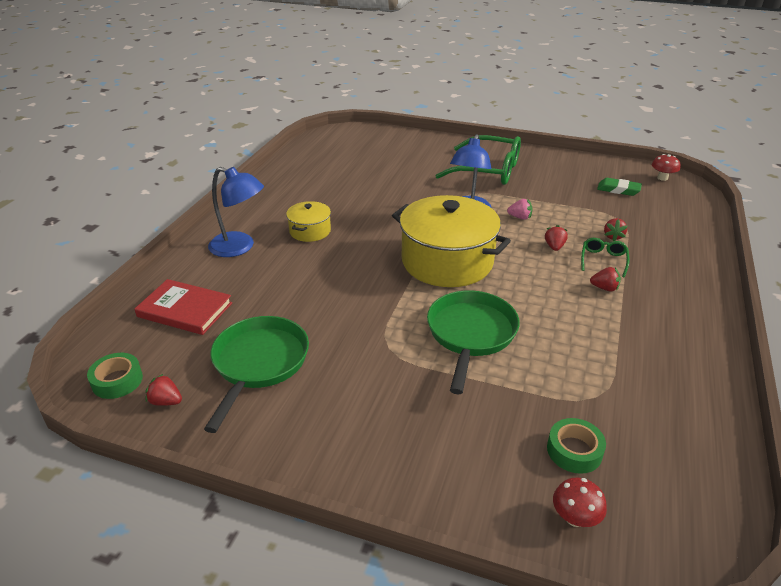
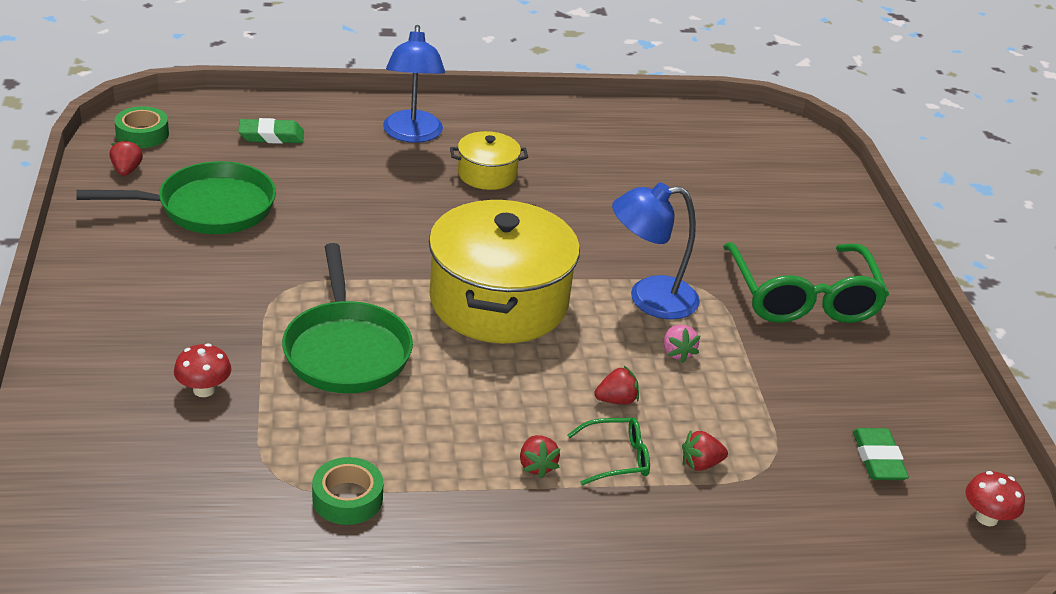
camera: 60 degrees right, 0 degrees up
red book [135,279,232,335] -> green eraser [238,118,304,144]
green pan [427,290,520,394] -> green pan turned 90 degrees clockwise [282,243,413,393]
green tape [547,418,606,474] -> green tape moved to [312,457,384,525]
red mushroom [553,478,607,527] -> red mushroom moved to [174,343,231,397]

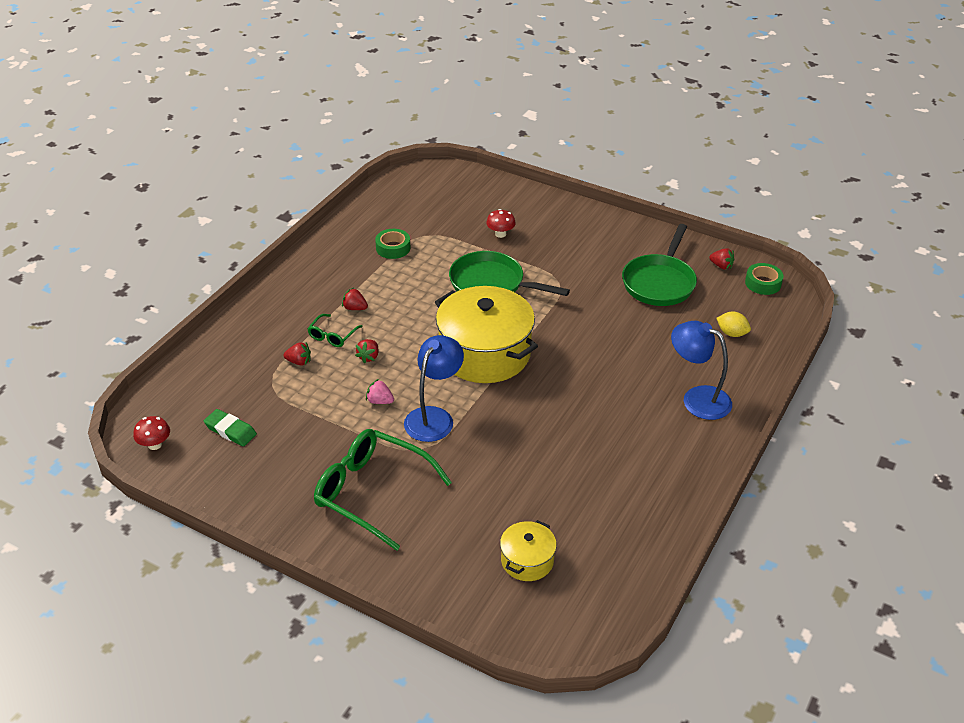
camera: 130 degrees right, 5 degrees up
green eraser [238,118,304,144] -> yellow lemon [716,312,751,337]
yellow pot [450,131,528,190] -> yellow pot moved to [500,520,557,581]
red strawberry [682,430,728,471] -> red strawberry turned 75 degrees clockwise [284,342,311,366]

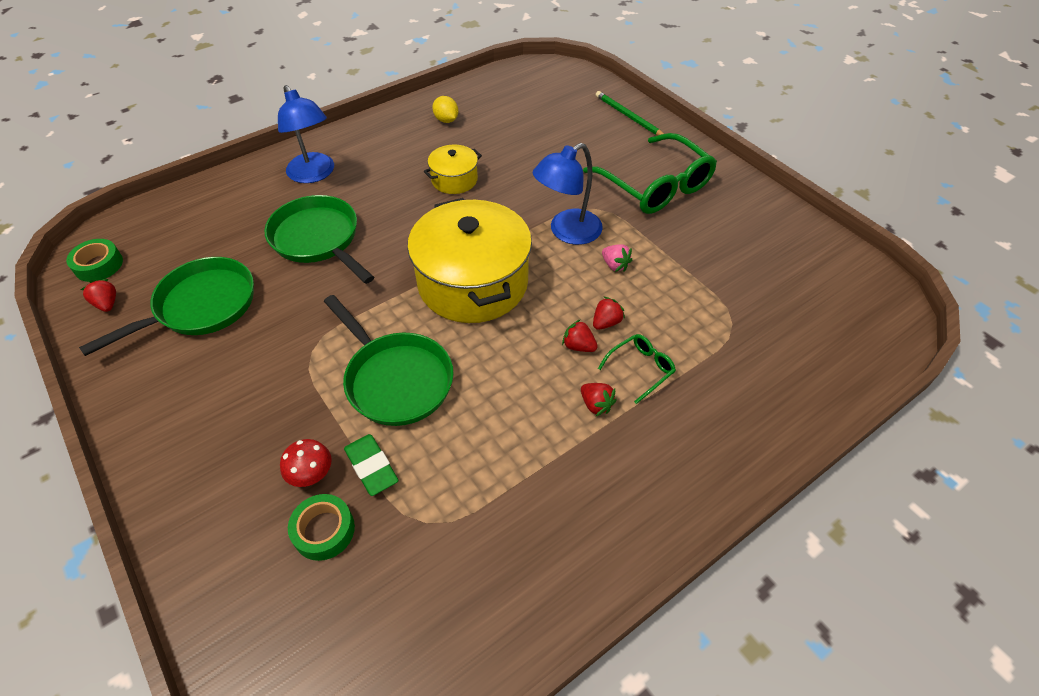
camera: 155 degrees left, 10 degrees up
red mushroom [133,416,170,450] -> none
green eraser [204,409,257,446] -> green eraser moved to [344,434,398,496]
red strawberry [284,342,311,366] -> red strawberry moved to [562,319,598,352]
green tape [375,229,411,259] -> green tape moved to [288,494,355,561]
yellow pot [500,520,557,581] -> yellow pot moved to [424,145,482,194]
yellow lemon [716,312,751,337] -> yellow lemon moved to [432,96,459,123]
none -> green pan [264,195,374,284]
none -> green pencil [596,91,664,136]

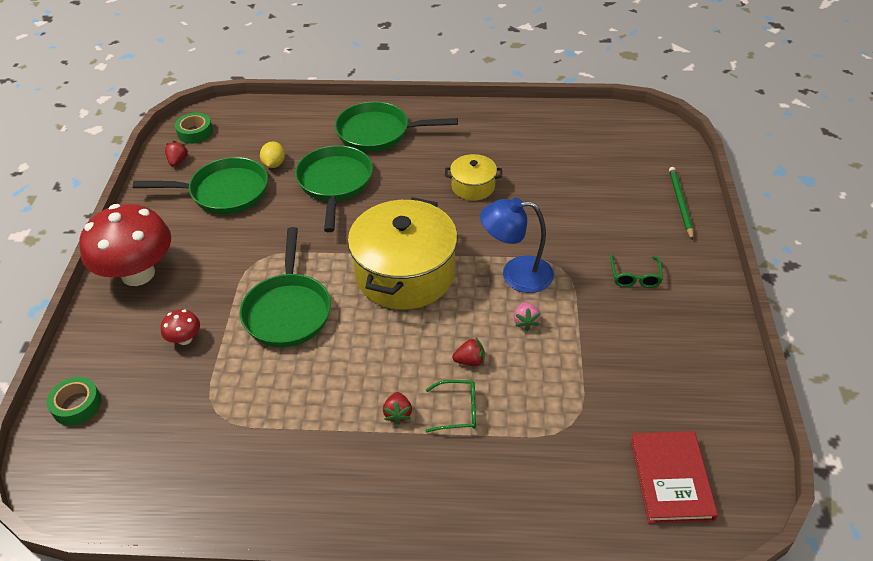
camera: 40 degrees right, 5 degrees down
blue lamp [278,85,334,183] -> green pan [335,101,458,152]
green tape [288,494,355,561] -> green tape moved to [47,377,102,426]
green eraser [344,434,398,496] -> none
yellow lemon [432,96,459,123] -> yellow lemon moved to [260,142,285,168]
red strawberry [562,319,598,352] -> none
green glasses [583,133,717,214] -> green glasses [610,254,663,288], size x0.46
none -> red mushroom [79,204,171,286]
none -> red book [631,431,718,524]

